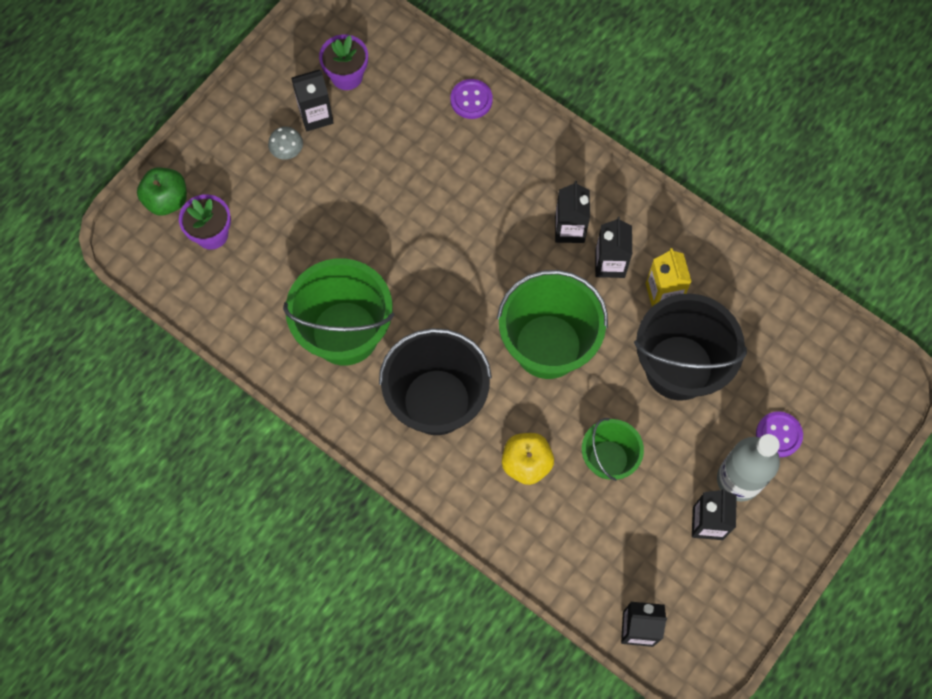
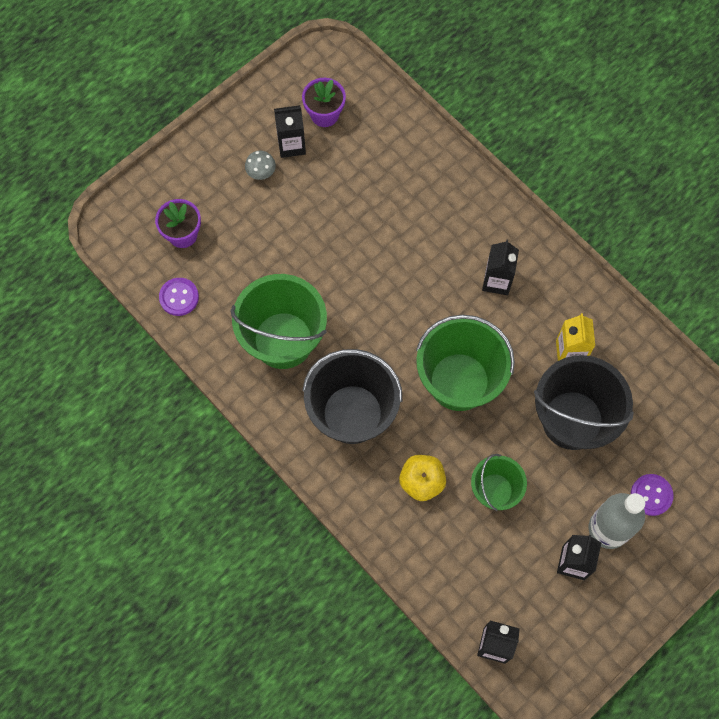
camera: 10 degrees right, 0 degrees up
green apple [137,168,187,216] -> none
purple button [450,79,493,119] -> purple button moved to [159,278,199,316]
black carton [595,217,632,278] -> none

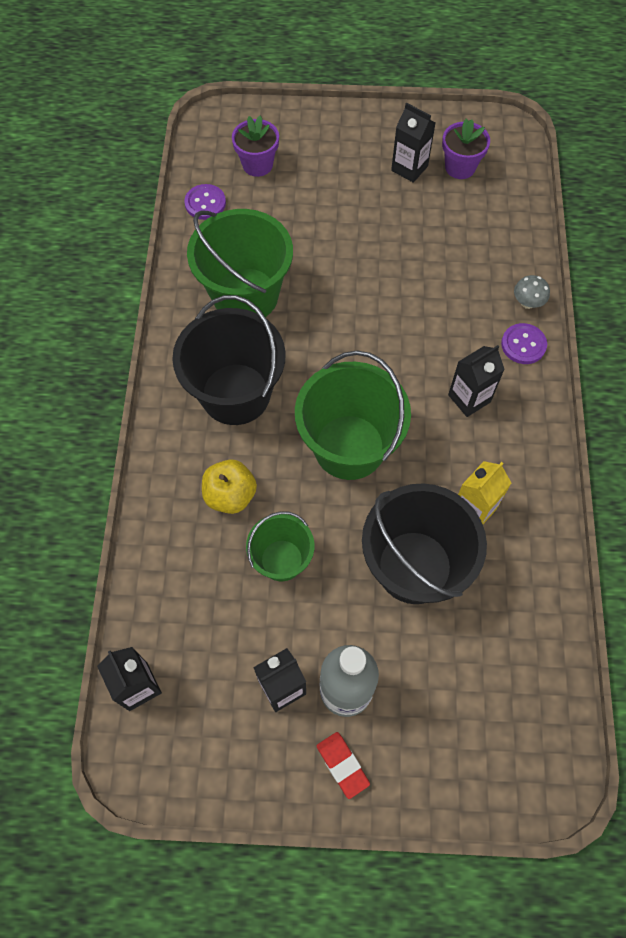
camera: 45 degrees right, 5 degrees down
grey mushroom [245,151,276,180] -> grey mushroom moved to [514,275,550,309]
purple button [631,474,673,516] -> purple button moved to [501,323,547,364]
none -> red eraser [317,732,370,799]

